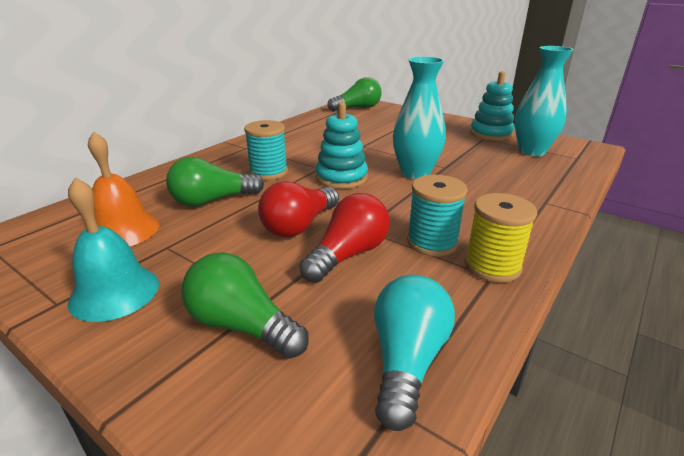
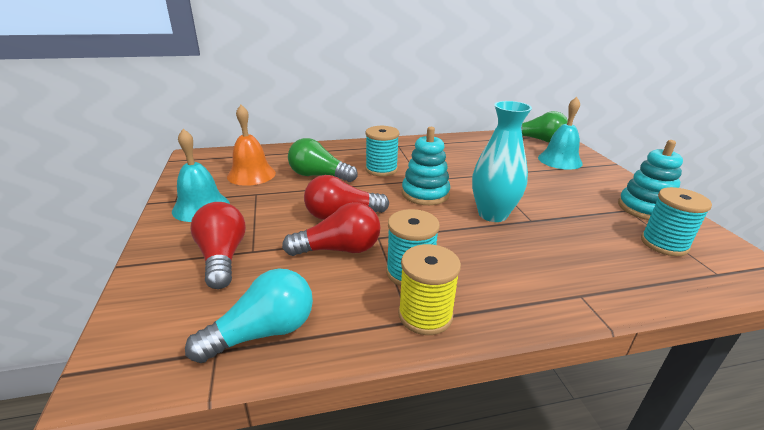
camera: 40 degrees right, 0 degrees up
green light bulb [181,253,309,359] -> red light bulb [190,202,246,289]
turquoise vase [515,46,574,156] -> turquoise spool [641,187,712,256]
none -> turquoise bell [538,97,583,170]

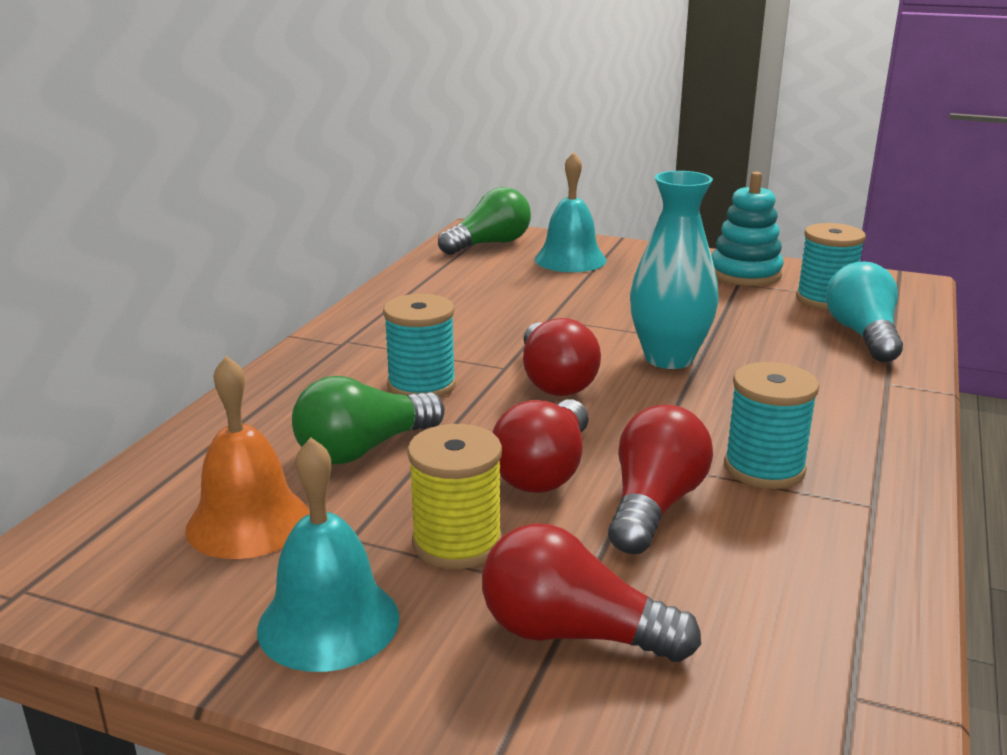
camera: 55 degrees left, 5 degrees down
turquoise light bulb [185,269,313,363] -> turquoise light bulb moved to [826,261,903,362]
yellow spool [398,244,461,335] -> yellow spool moved to [407,424,502,569]
turquoise stacking toy [402,127,450,205] -> red light bulb [523,318,601,396]

